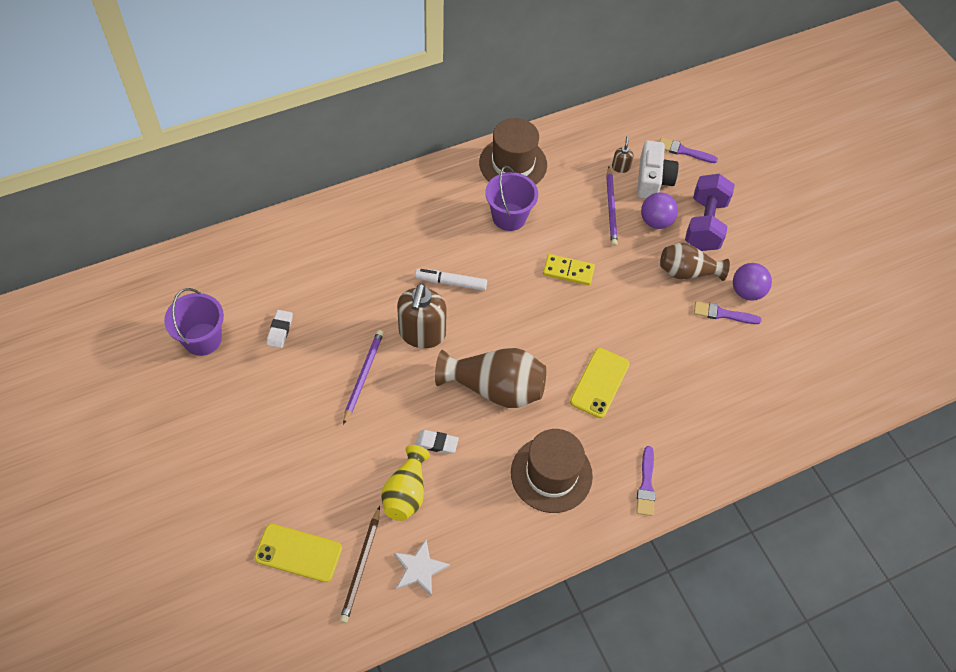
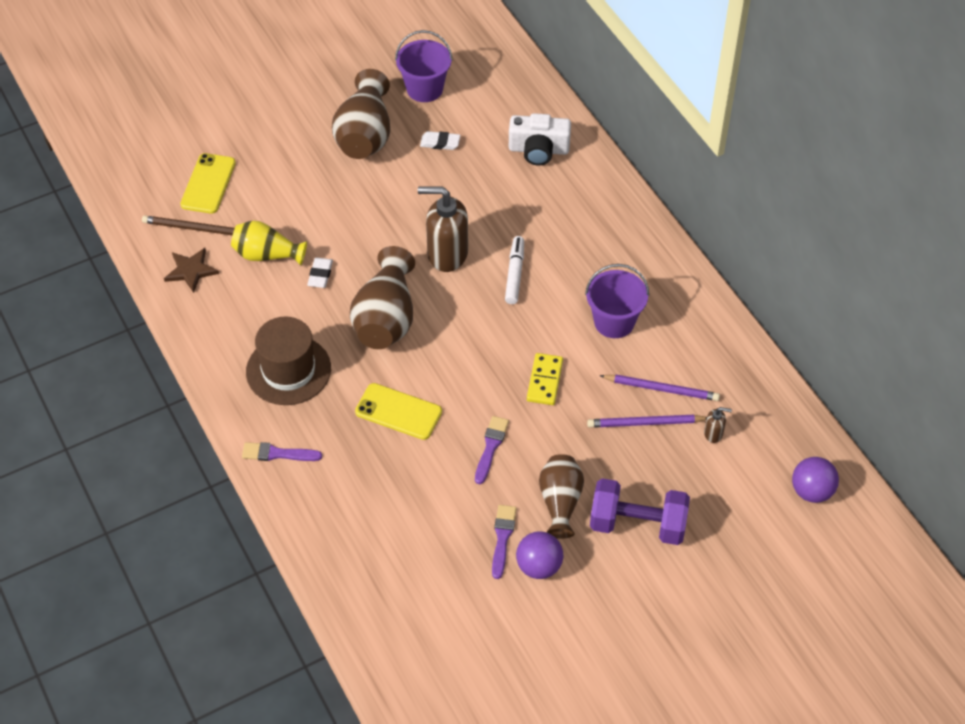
camera: 90 degrees right, 5 degrees down
purple pencil [343,330,384,425] -> purple pencil moved to [600,375,720,401]
white star [394,540,450,596] -> brown star [164,248,219,293]
brown hat [479,118,547,185] -> none
white camera [637,140,679,199] -> white camera moved to [509,113,571,166]
purple ball [641,192,678,229] -> purple ball moved to [792,457,839,503]
purple brush [659,137,718,163] -> purple brush moved to [475,416,509,484]
none -> brown vase [332,69,390,159]

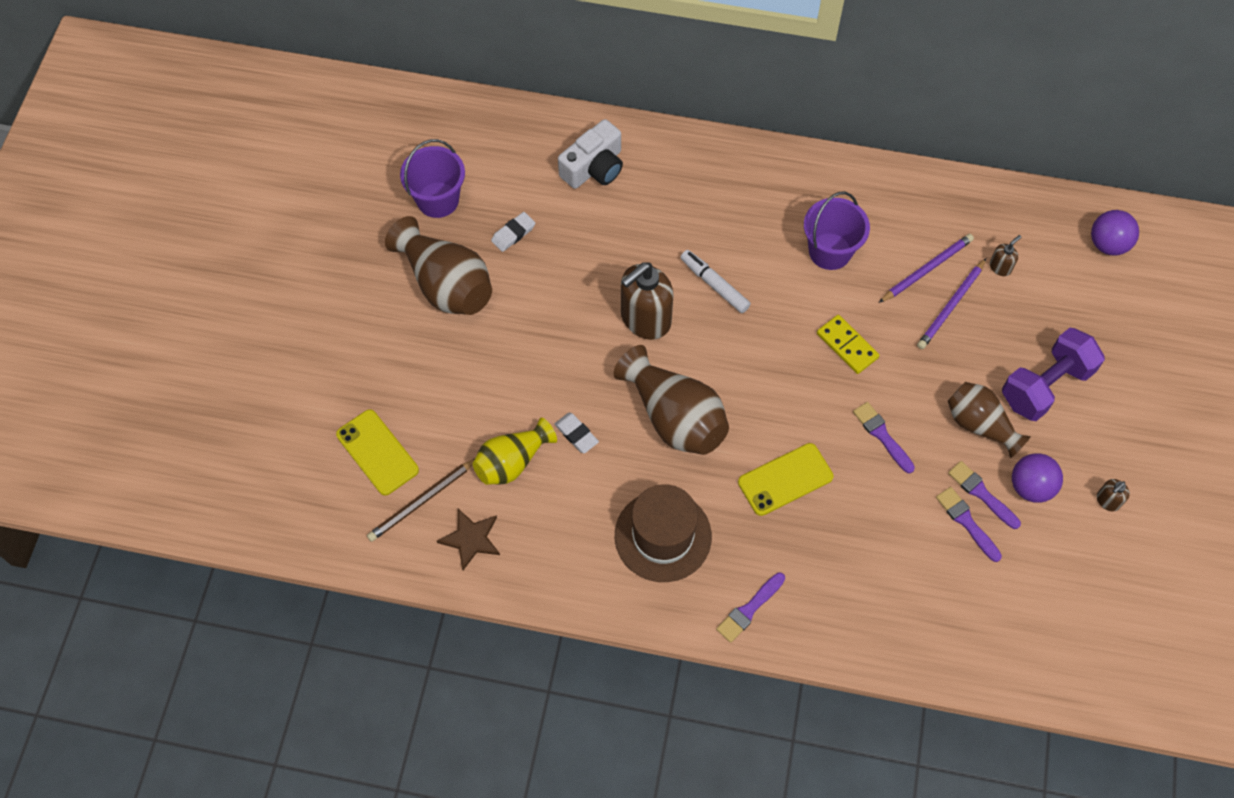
camera: 50 degrees left, 10 degrees up
none -> purple brush [936,487,1002,562]
none -> brown soap dispenser [1097,479,1130,511]

